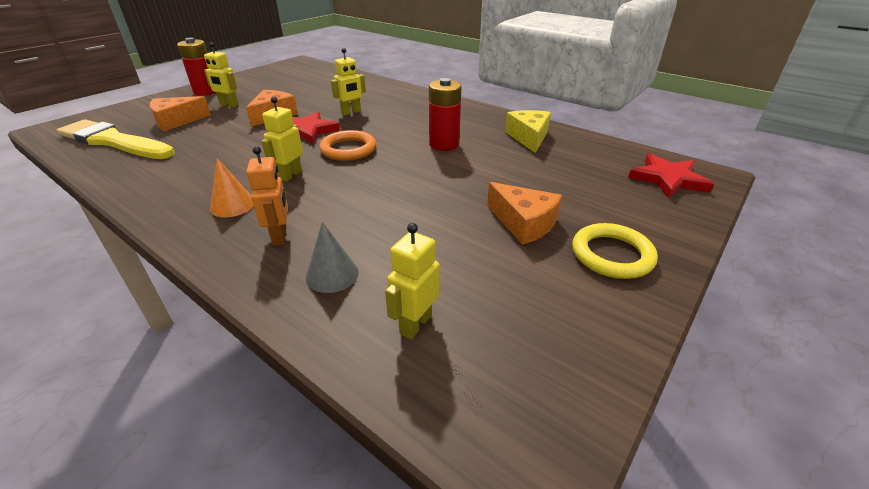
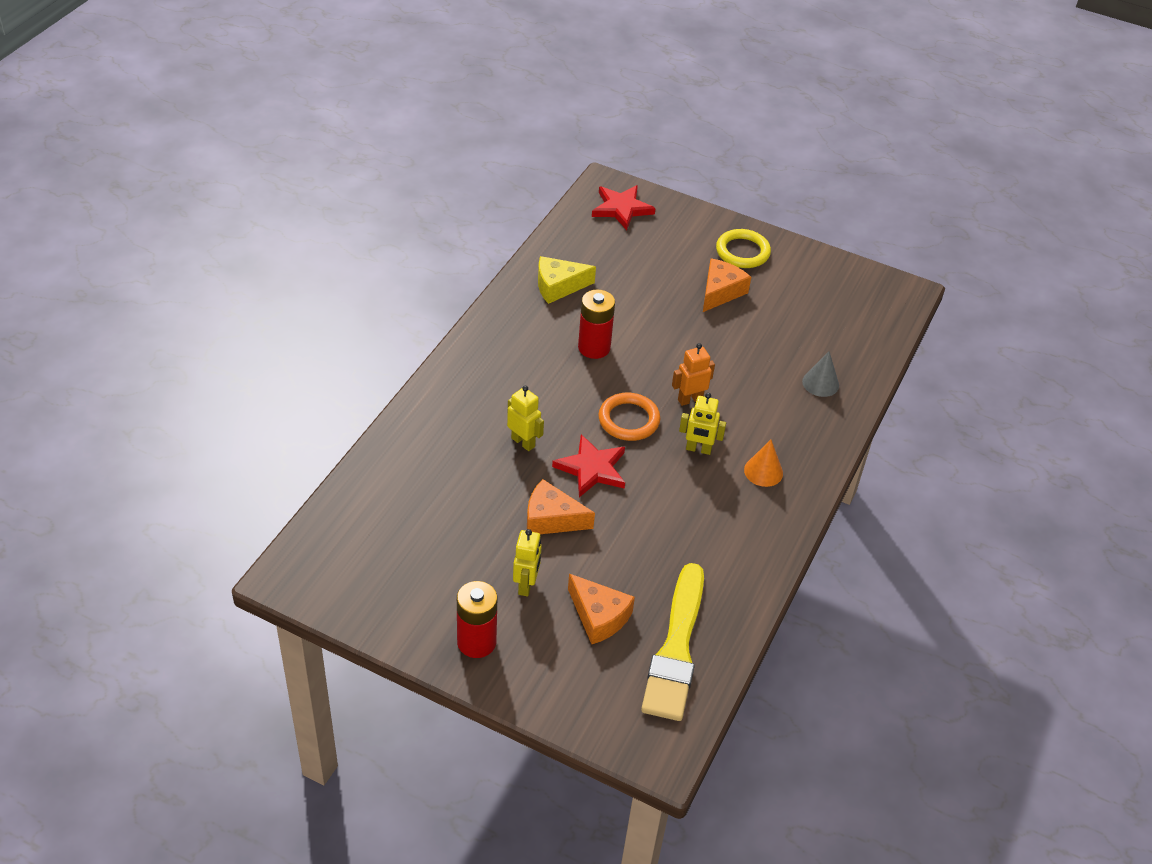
camera: 105 degrees left, 10 degrees up
orange robot [247,146,288,246] -> orange robot moved to [672,343,715,406]
yellow robot [385,223,440,339] -> none

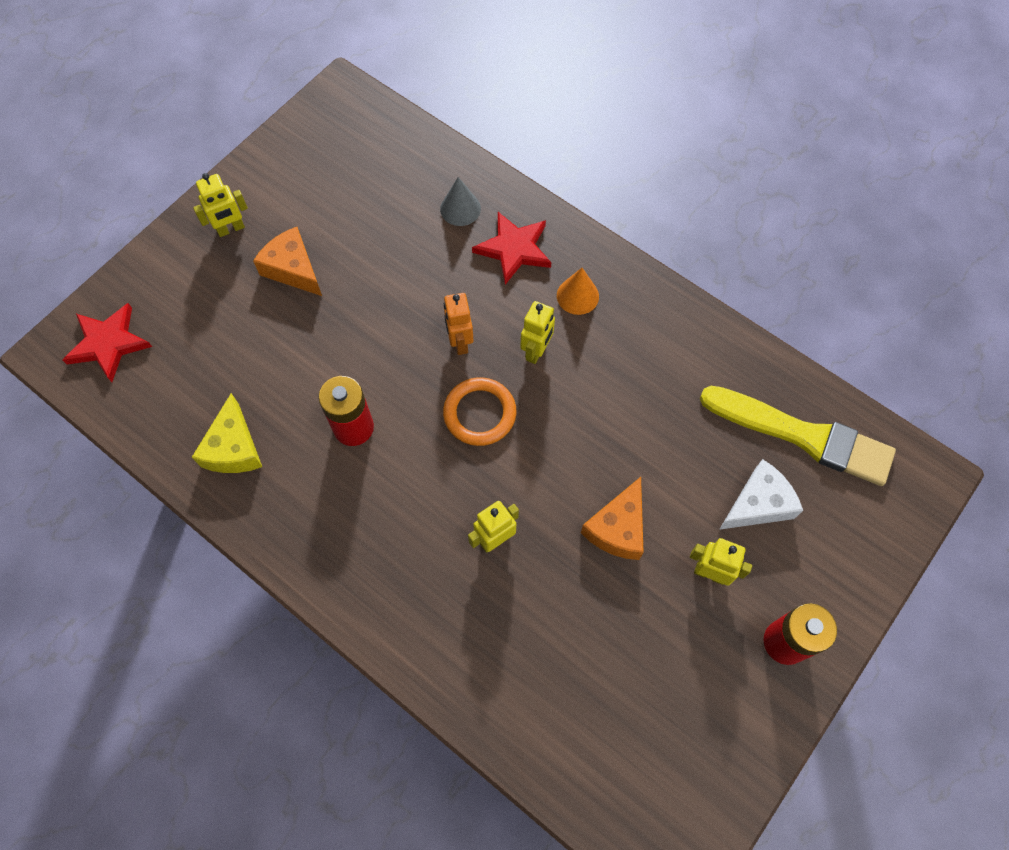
camera: 75 degrees left, 20 degrees up
red star [552,434,625,497] -> red star moved to [472,212,552,285]
orange cheese [568,574,635,644] -> white cheese [719,459,803,530]
yellow ring [716,229,771,268] -> yellow robot [193,173,248,237]

